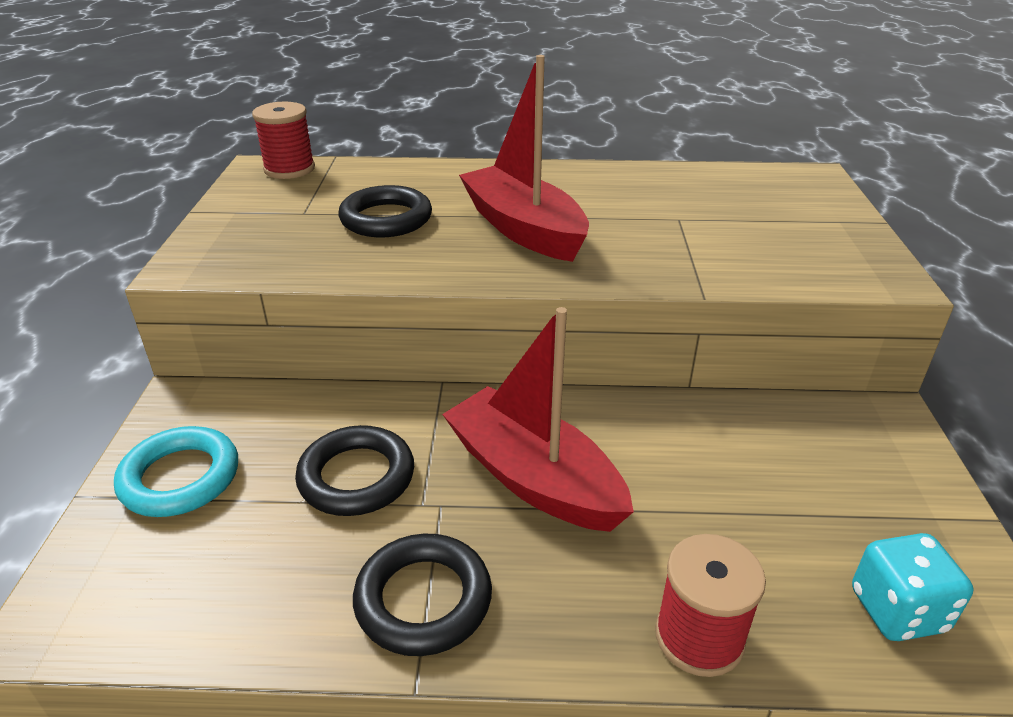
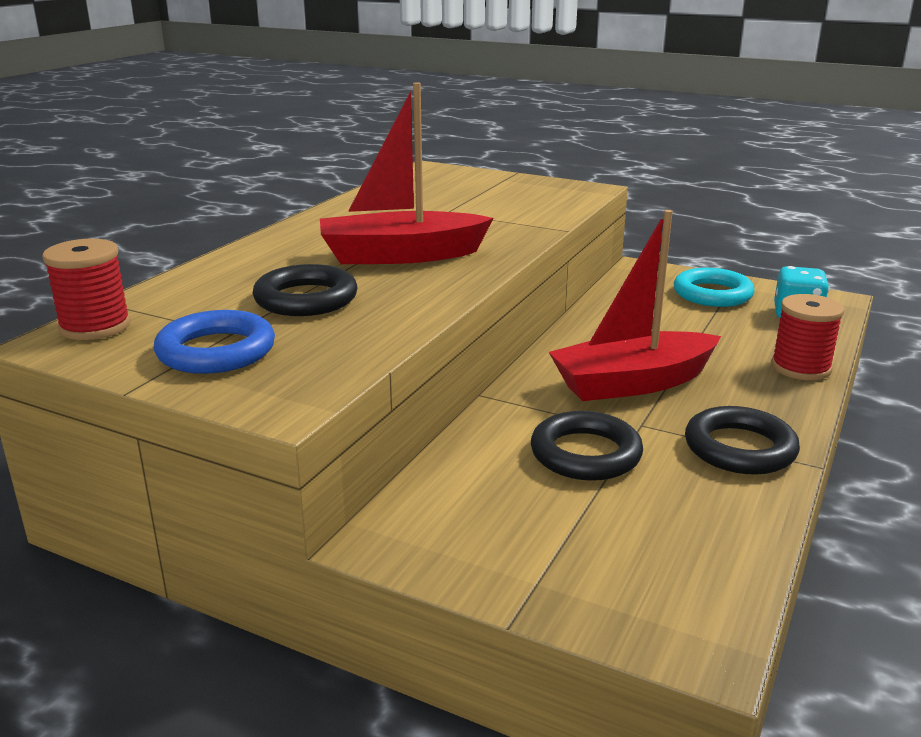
camera: 65 degrees left, 10 degrees down
turquoise ring [114,426,238,517] -> turquoise ring moved to [674,268,755,307]
none -> blue ring [154,310,275,374]

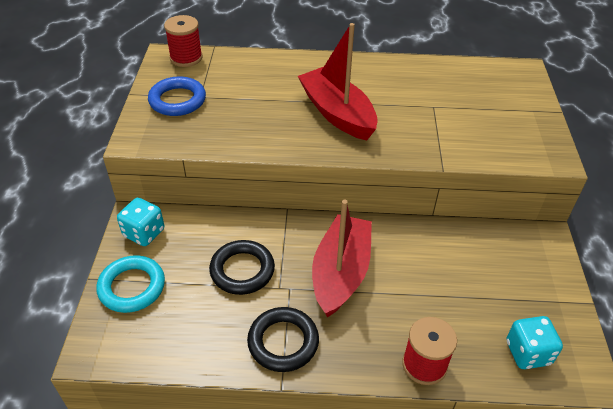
camera: 65 degrees right, 20 degrees up
black ring [252,264,357,316] -> none
red boat [549,210,721,401] -> red boat turned 60 degrees clockwise [312,200,372,318]
turquoise ring [674,268,755,307] -> turquoise ring moved to [96,255,165,313]
none -> turquoise dice [117,198,164,246]

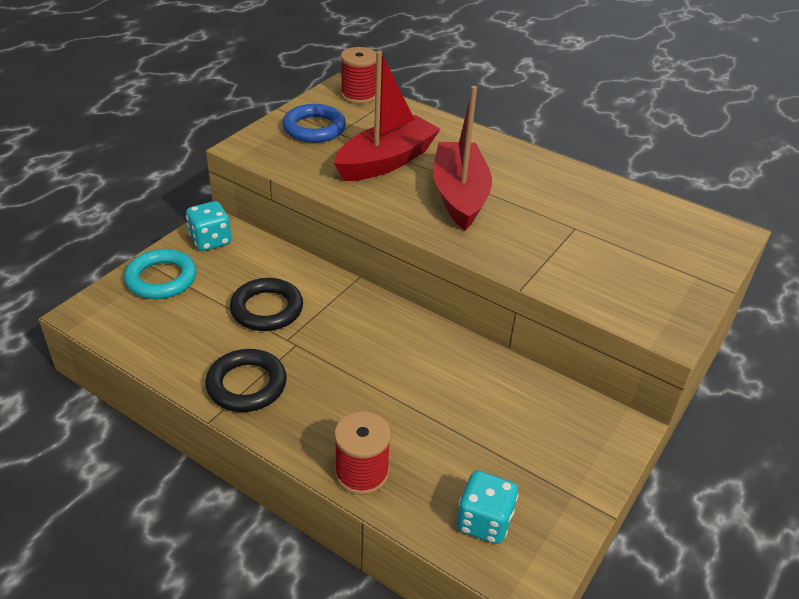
camera: 30 degrees right, 5 degrees down
red boat [312,200,372,318] -> red boat moved to [334,51,440,181]

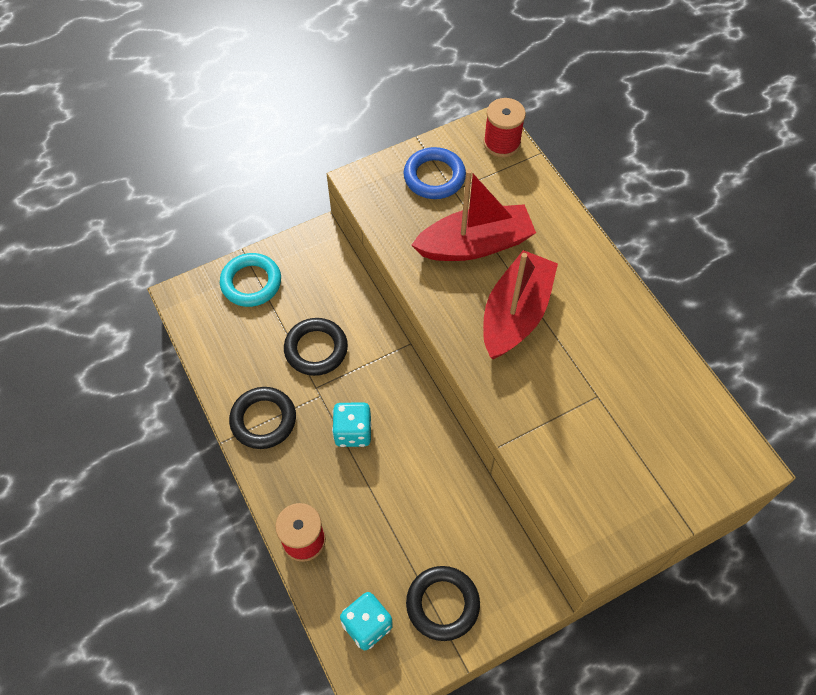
camera: 30 degrees right, 20 degrees up
turquoise dice [186,201,231,251] -> turquoise dice moved to [332,402,371,447]
none -> black ring [406,566,480,641]

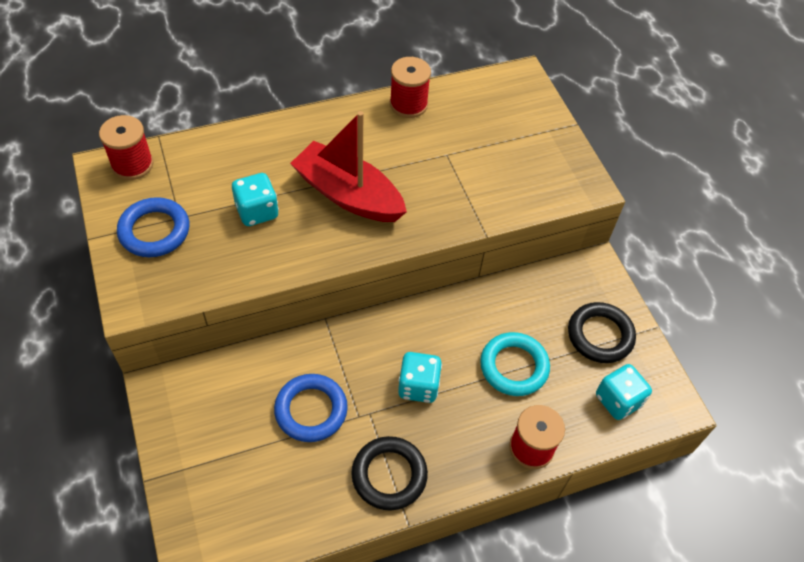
camera: 85 degrees left, 5 degrees down
turquoise ring [220,253,281,307] -> turquoise ring moved to [480,332,550,396]
black ring [284,318,348,376] -> blue ring [274,374,348,442]
red boat [412,169,536,261] -> turquoise dice [232,173,279,226]
none -> red spool [390,57,431,118]

